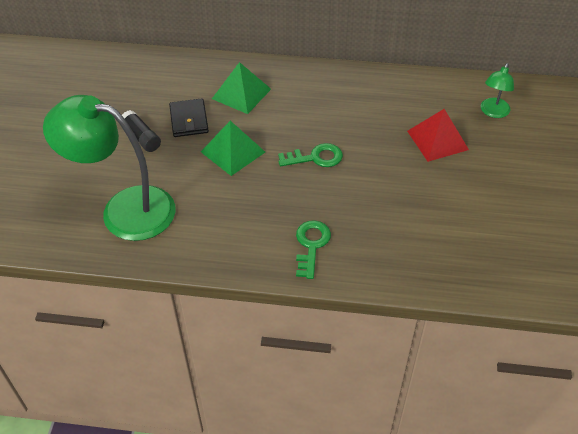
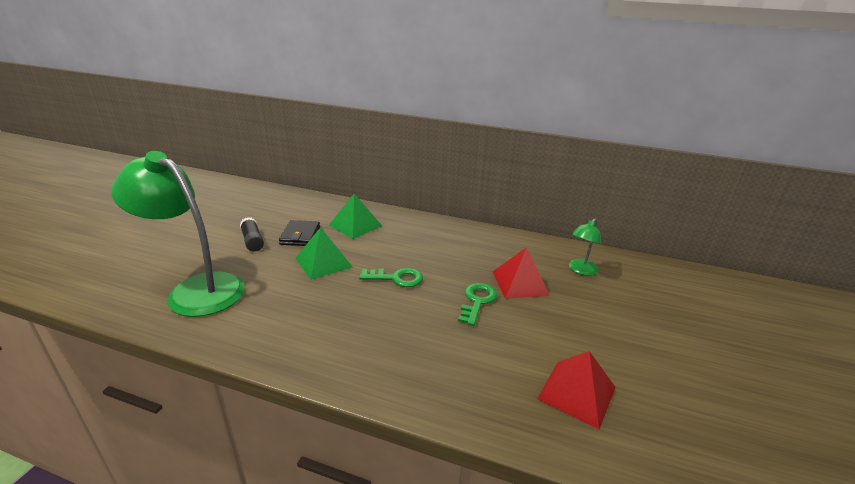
camera: 10 degrees right, 20 degrees down
green key [296,220,331,279] -> green key moved to [458,283,497,326]
none -> red pyramid [537,351,616,429]

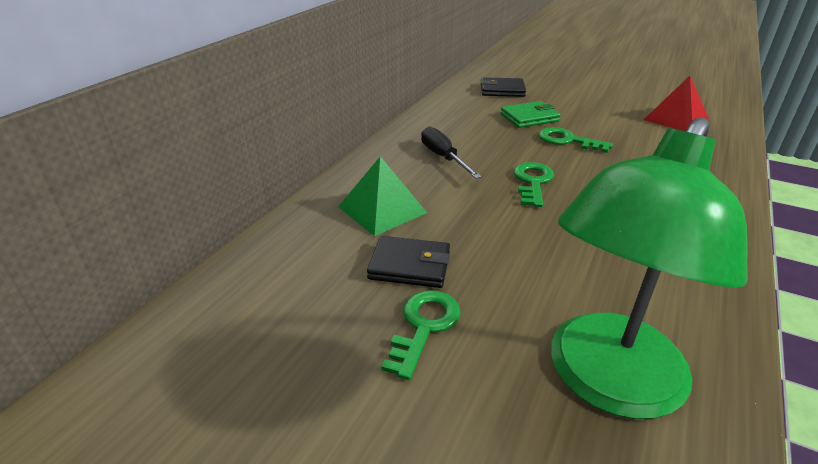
camera: 80 degrees left, 5 degrees up
black glue stick [240,217,264,252] -> green key [381,290,461,380]
green pyramid [295,227,352,280] -> none
red pyramid [493,247,550,299] -> green wallet [501,101,561,128]
green lamp [569,218,601,276] -> black wallet [481,77,526,97]
none -> black screwdriver [421,126,482,179]

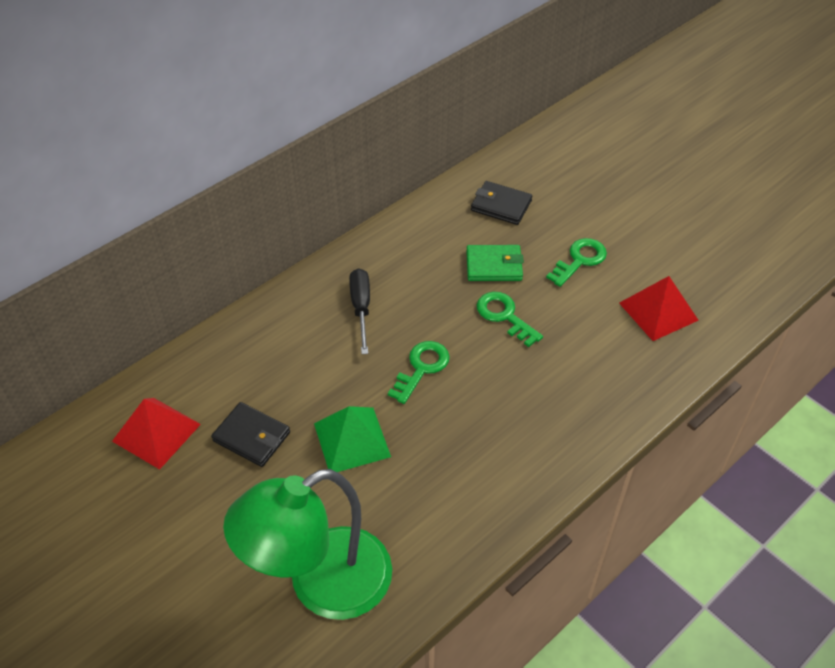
camera: 20 degrees right, 15 degrees up
green pyramid [338,156,427,236] -> green pyramid moved to [314,406,391,472]
green key [381,290,461,380] -> green key moved to [546,238,607,287]
none -> red pyramid [112,398,201,470]

